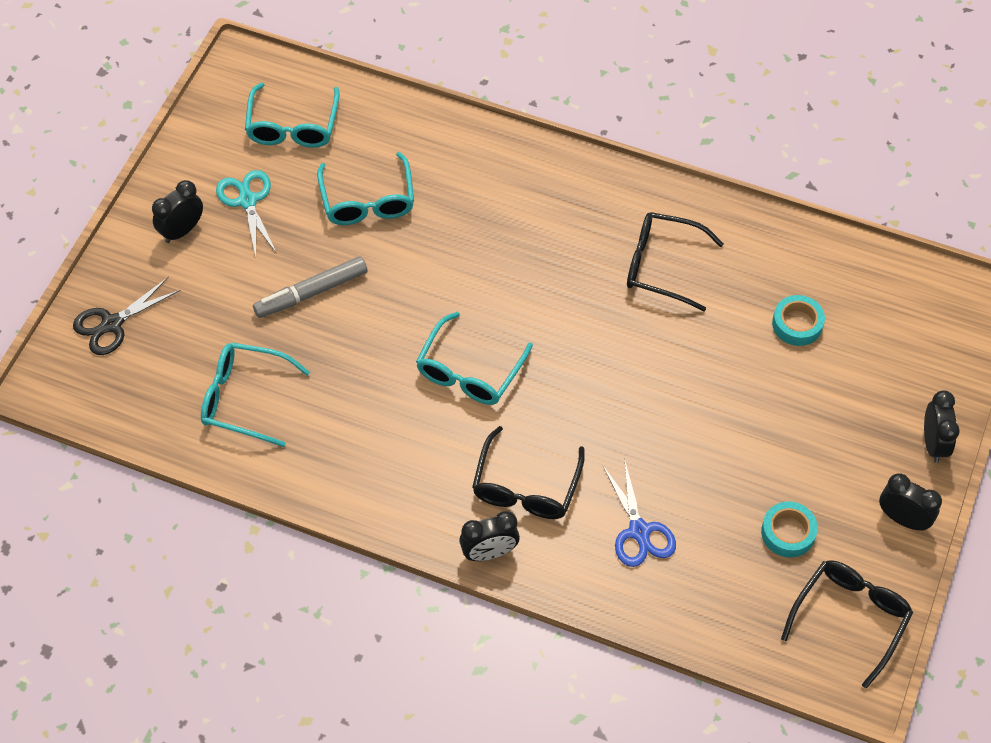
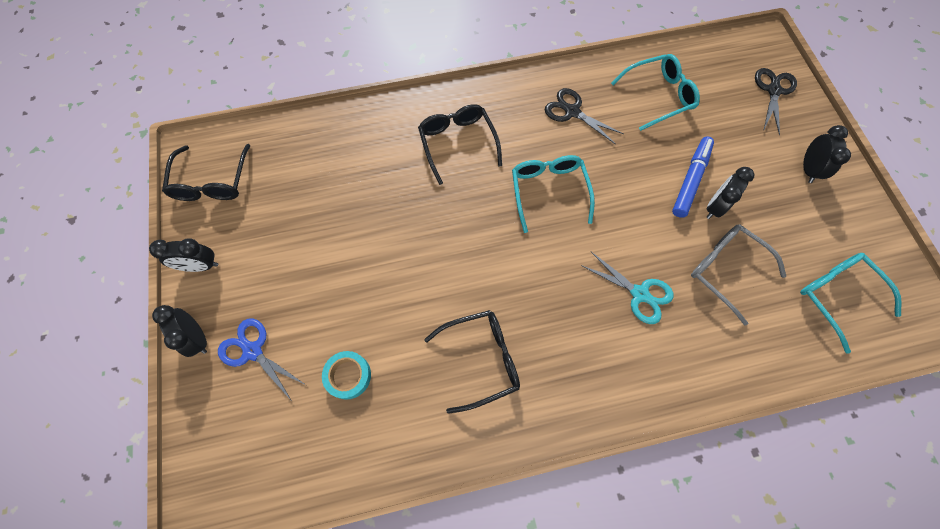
camera: 145 degrees right, 10 degrees up
turquoise scissors [216,170,277,256] -> turquoise scissors moved to [581,252,674,324]
grey marker [253,256,368,318] -> blue marker [672,137,714,218]
turquoise glasses [317,152,414,225] -> grey glasses [691,225,786,325]
black clock [459,511,520,561] -> black clock moved to [706,167,754,219]
blue scissors [603,462,676,567] -> blue scissors moved to [218,318,306,401]
turquoise tape [761,501,818,558] -> none
none -> black scissors [545,88,624,144]

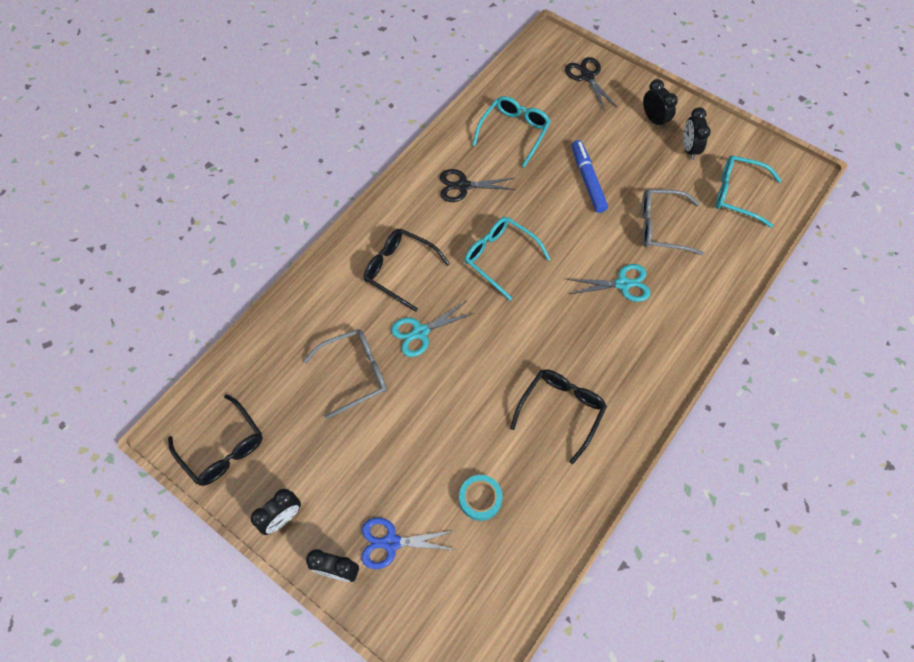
camera: 40 degrees left, 5 degrees down
black clock [706,167,754,219] -> black clock moved to [683,107,711,160]
none -> grey glasses [303,329,387,419]
none -> turquoise scissors [391,301,475,357]

